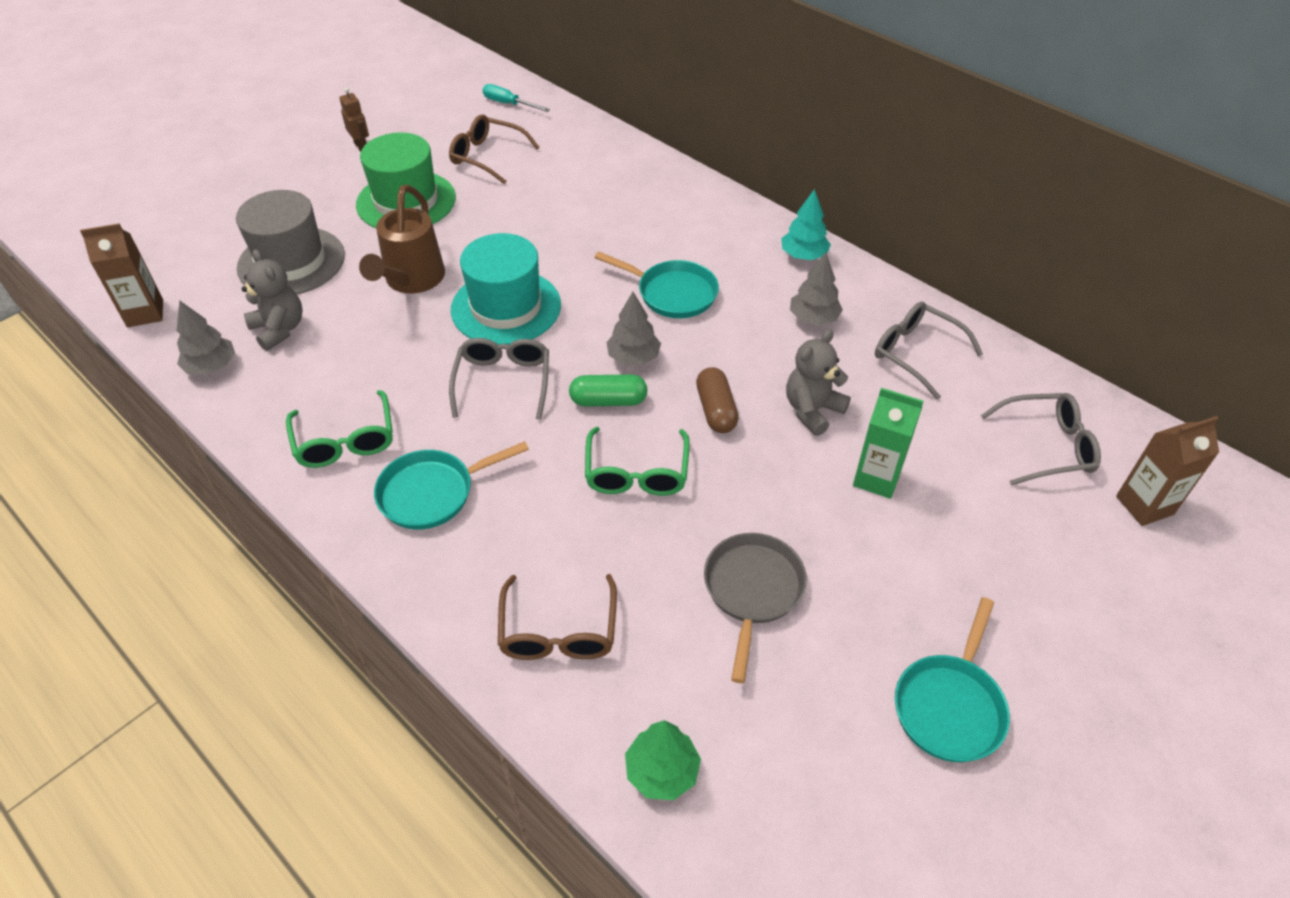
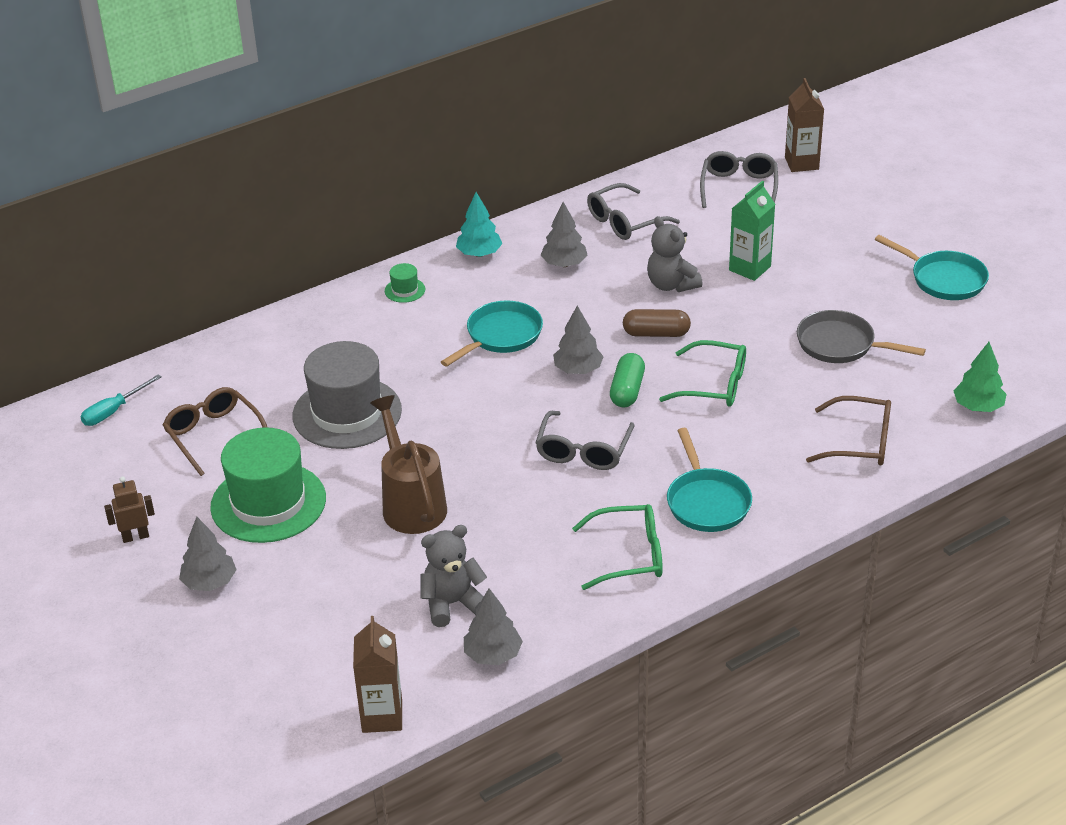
camera: 75 degrees left, 10 degrees down
grey hat [236,190,345,294] -> grey hat moved to [292,341,402,449]
brown watering can [359,185,445,294] -> brown watering can turned 135 degrees counterclockwise [370,395,447,534]
brown glasses [449,115,540,184] -> brown glasses turned 105 degrees clockwise [163,387,268,476]
grey glasses [449,338,549,420] -> grey glasses turned 90 degrees counterclockwise [535,411,635,470]
turquoise hat [451,233,561,345] -> none
none -> grey tree [179,517,237,591]
none -> green hat [385,263,425,303]

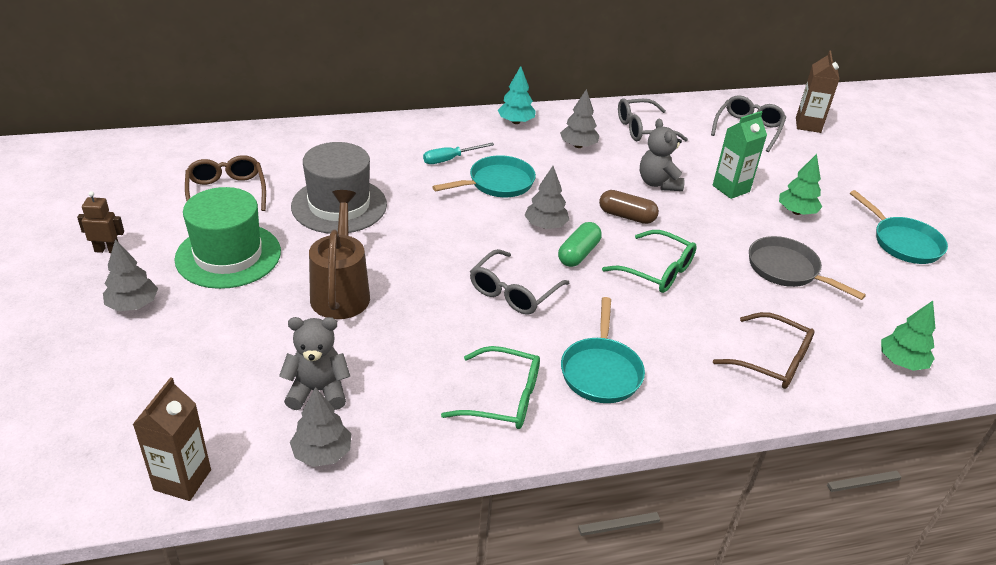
camera: 15 degrees right, 0 degrees up
turquoise screwdriver [81,374,162,426] -> turquoise screwdriver moved to [423,143,494,164]
green hat [385,263,425,303] -> none
none -> green tree [779,154,822,215]

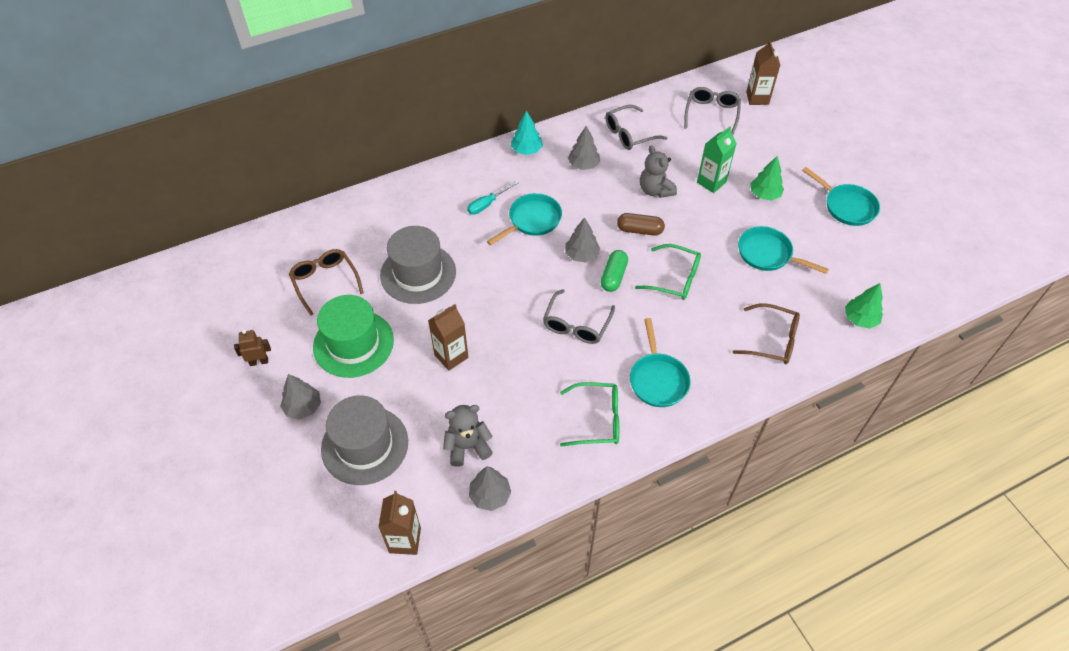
camera: 10 degrees left, 15 degrees up
brown watering can [309,190,370,319] -> brown carton [428,304,469,371]
grey pan [749,236,866,300] -> turquoise pan [738,226,829,274]
none -> grey hat [321,395,408,485]

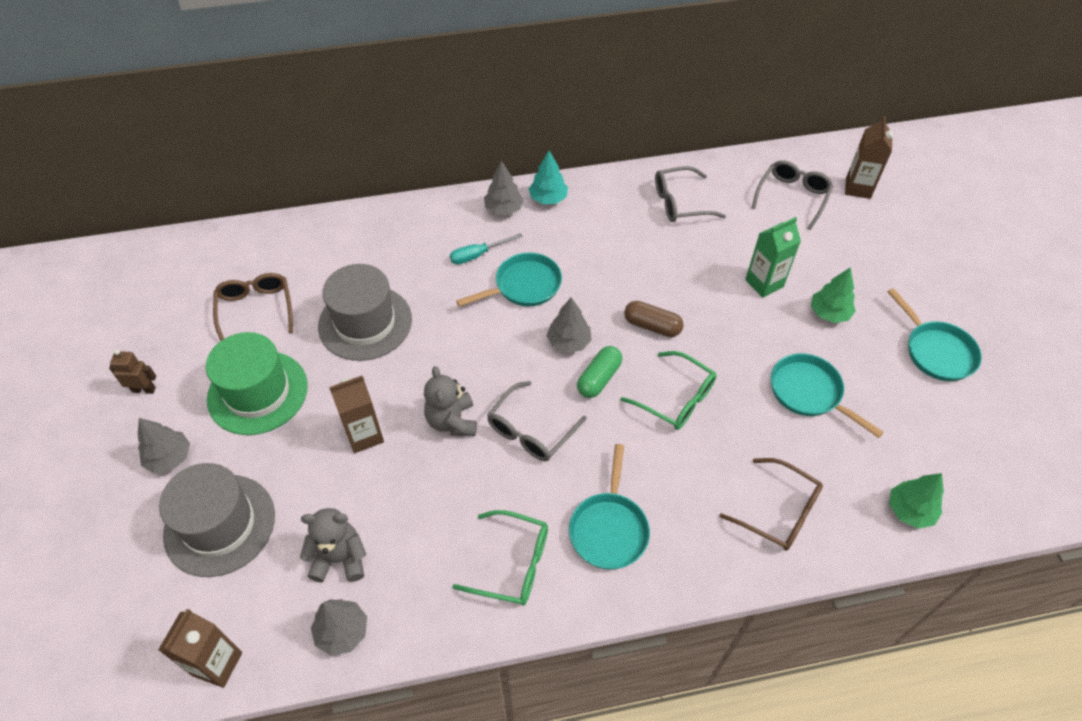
camera: 15 degrees right, 0 degrees up
grey tree [568,126,600,170] -> grey tree moved to [484,161,524,215]
grey teddy bear [640,145,677,198] -> grey teddy bear moved to [424,366,477,436]

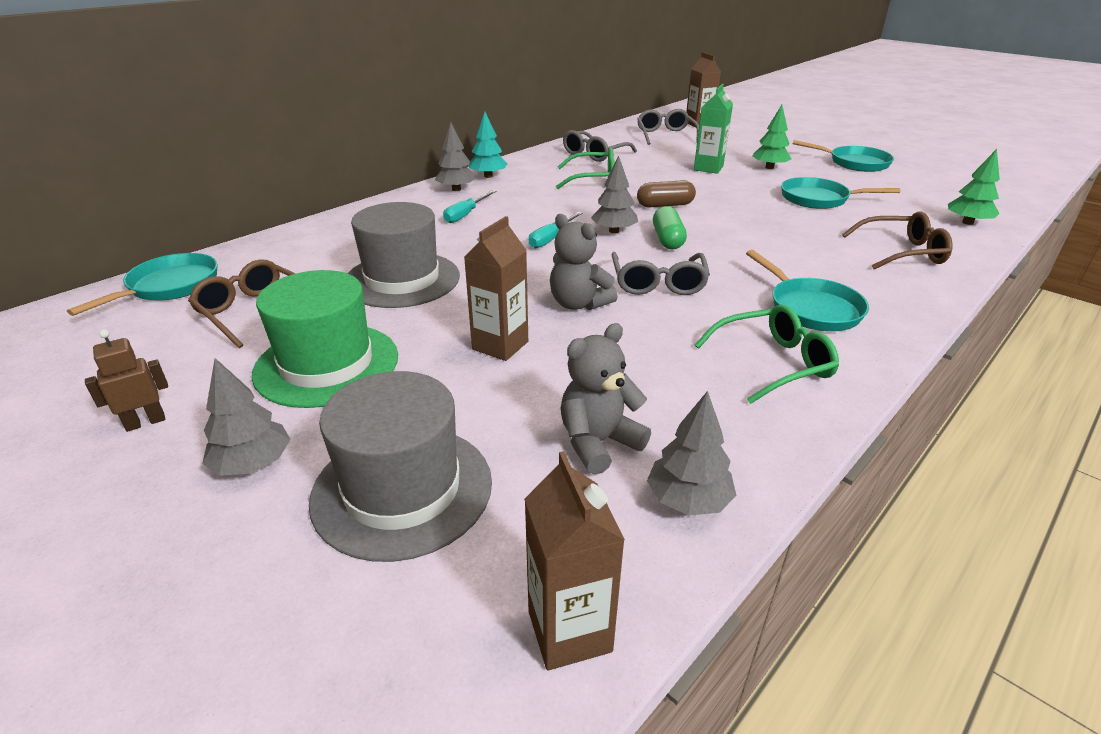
camera: 35 degrees left, 20 degrees down
turquoise pan [456,252,562,307] -> turquoise pan moved to [67,253,218,316]
green glasses [621,351,717,430] -> green glasses moved to [556,148,615,189]
none -> turquoise screwdriver [529,212,583,249]

